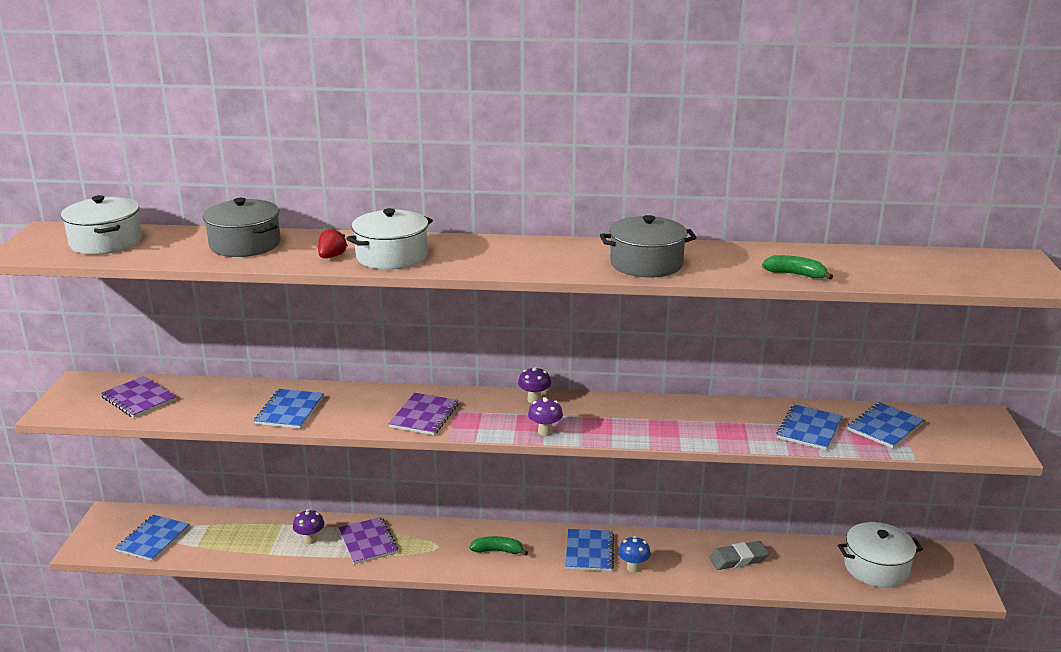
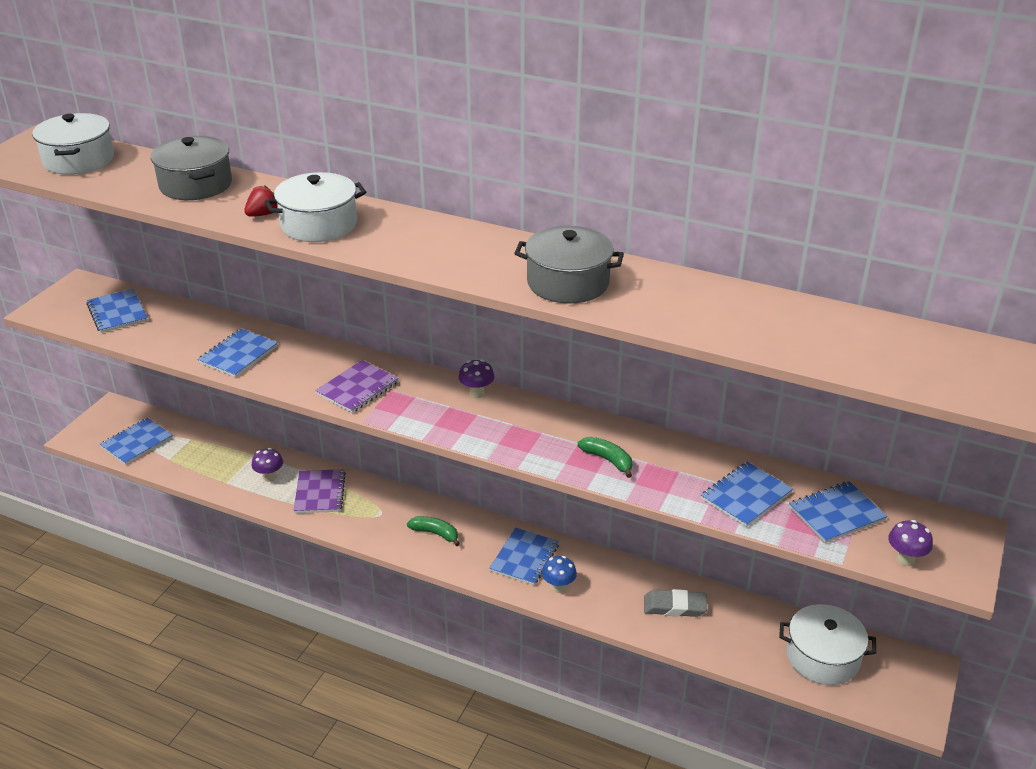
camera: 20 degrees right, 10 degrees up
purple notebook [101,376,177,418] -> blue notebook [86,289,148,333]
purple mushroom [528,397,563,436] -> purple mushroom moved to [888,520,933,566]
green banana [762,255,833,280] -> green banana moved to [578,437,632,478]

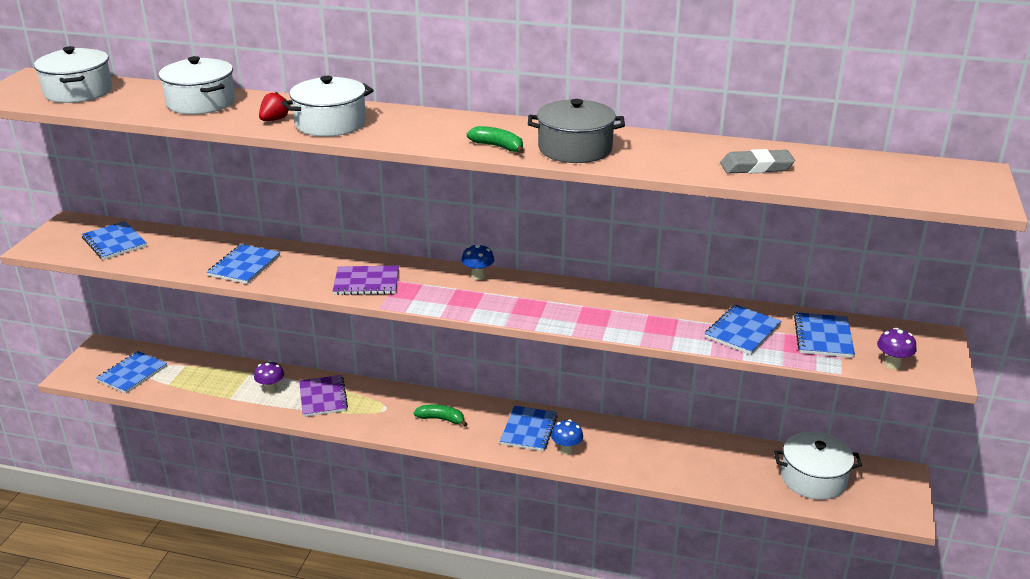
camera: 10 degrees left, 5 degrees down
grey pot [151,136,232,200] -> white pot [159,56,235,114]
purple notebook [315,360,399,413] -> purple notebook turned 60 degrees clockwise [333,266,399,295]
purple mushroom [459,359,494,398] -> blue mushroom [461,244,494,280]
green banana [578,437,632,478] -> green banana moved to [467,126,524,154]
grey eraser [644,589,707,617] -> grey eraser moved to [720,149,795,173]
blue notebook [789,481,887,543] -> blue notebook turned 45 degrees counterclockwise [794,312,855,358]

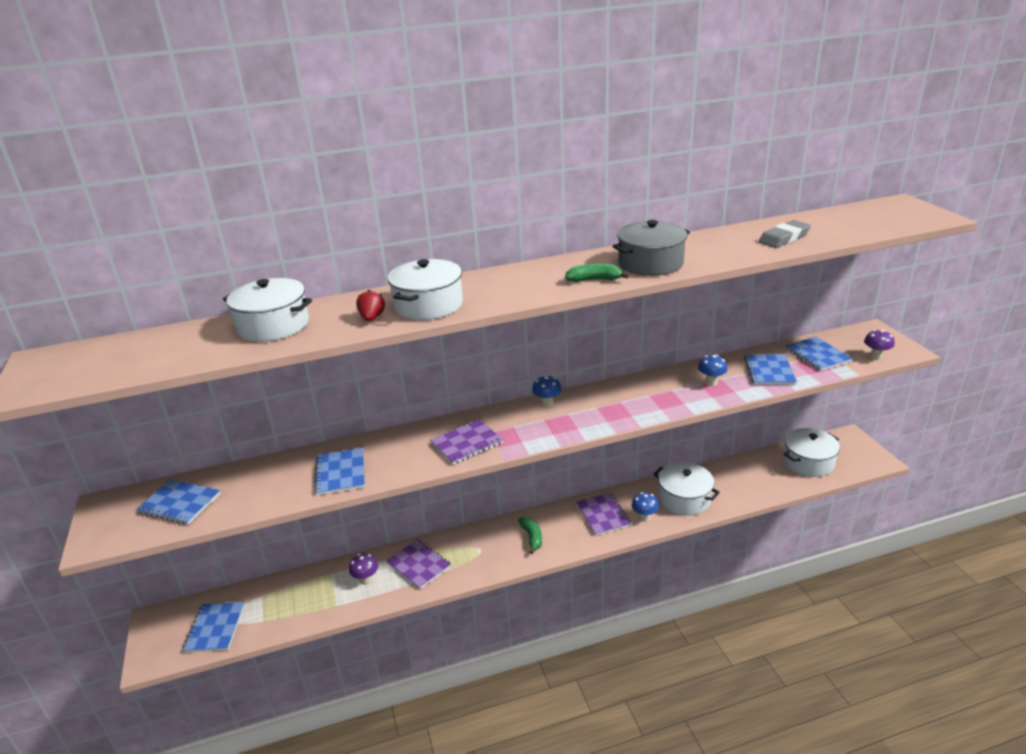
camera: 30 degrees left, 0 degrees up
white pot [34,46,112,103] -> white pot moved to [653,462,720,516]
green banana [414,405,467,426] -> green banana turned 90 degrees clockwise [518,517,542,554]
blue notebook [500,406,558,451] -> purple notebook [576,493,631,536]
none -> blue mushroom [698,355,728,386]

